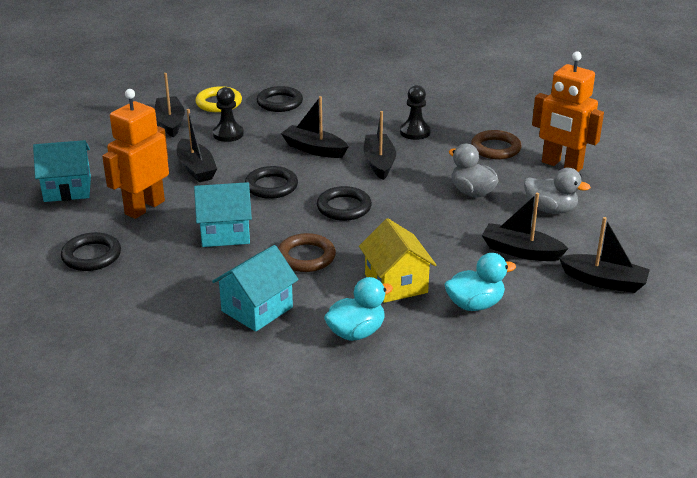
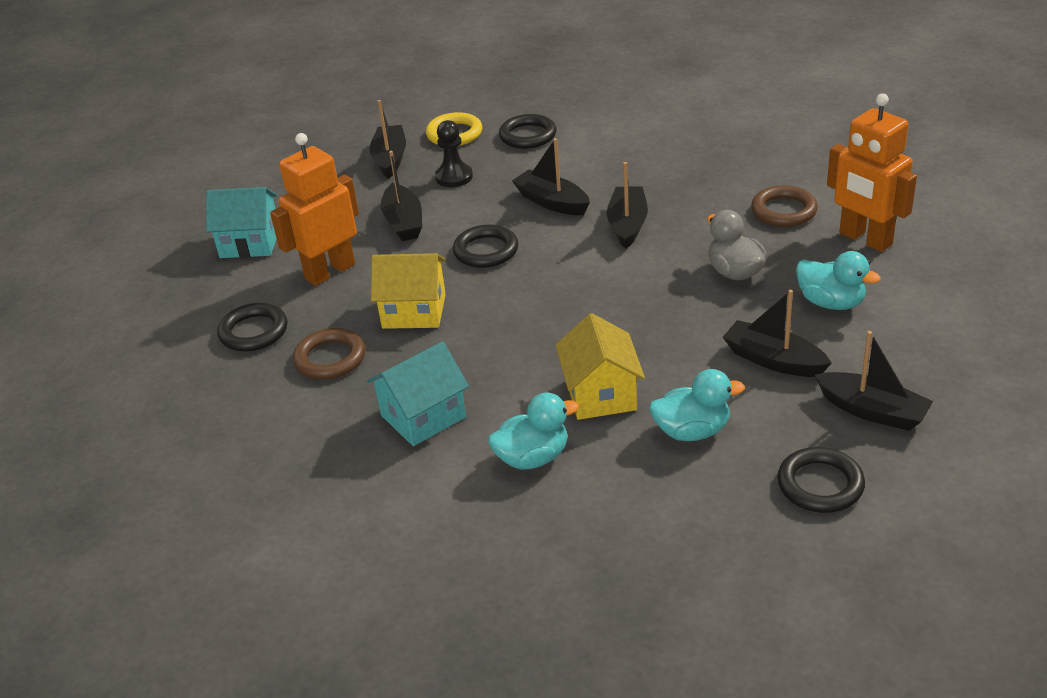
camera: 15 degrees right, 5 degrees up
turquoise house [194,182,252,247] -> yellow house [371,253,446,329]
brown ring [278,233,336,272] -> brown ring moved to [293,328,365,379]
black ring [317,186,372,221] -> black ring moved to [777,447,865,513]
black pawn [400,85,431,140] -> none
grey duck [524,168,591,214] -> turquoise duck [796,251,881,310]

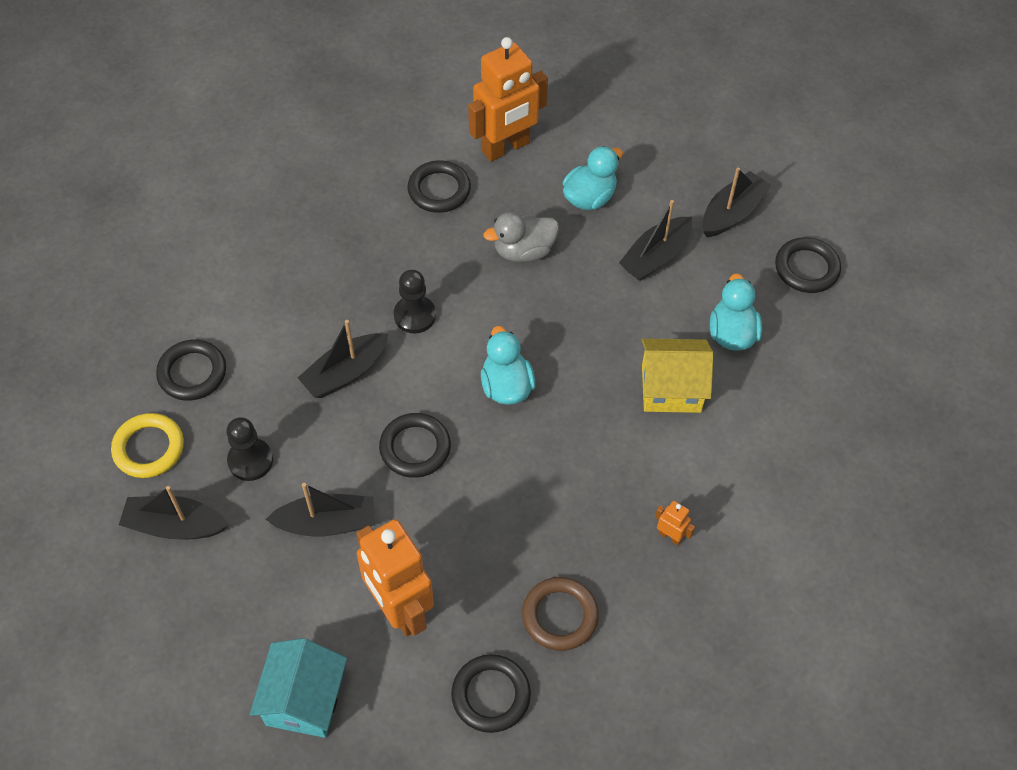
camera: 85 degrees left, 20 degrees up
turquoise house [367,341,469,446] -> orange robot [655,501,695,545]
yellow house [371,253,446,329] -> none
turquoise duck [488,393,579,470] -> turquoise duck moved to [481,326,536,405]
black boat [607,162,648,249] -> black pawn [394,270,436,333]
brown ring [751,185,818,227] -> black ring [407,160,471,213]

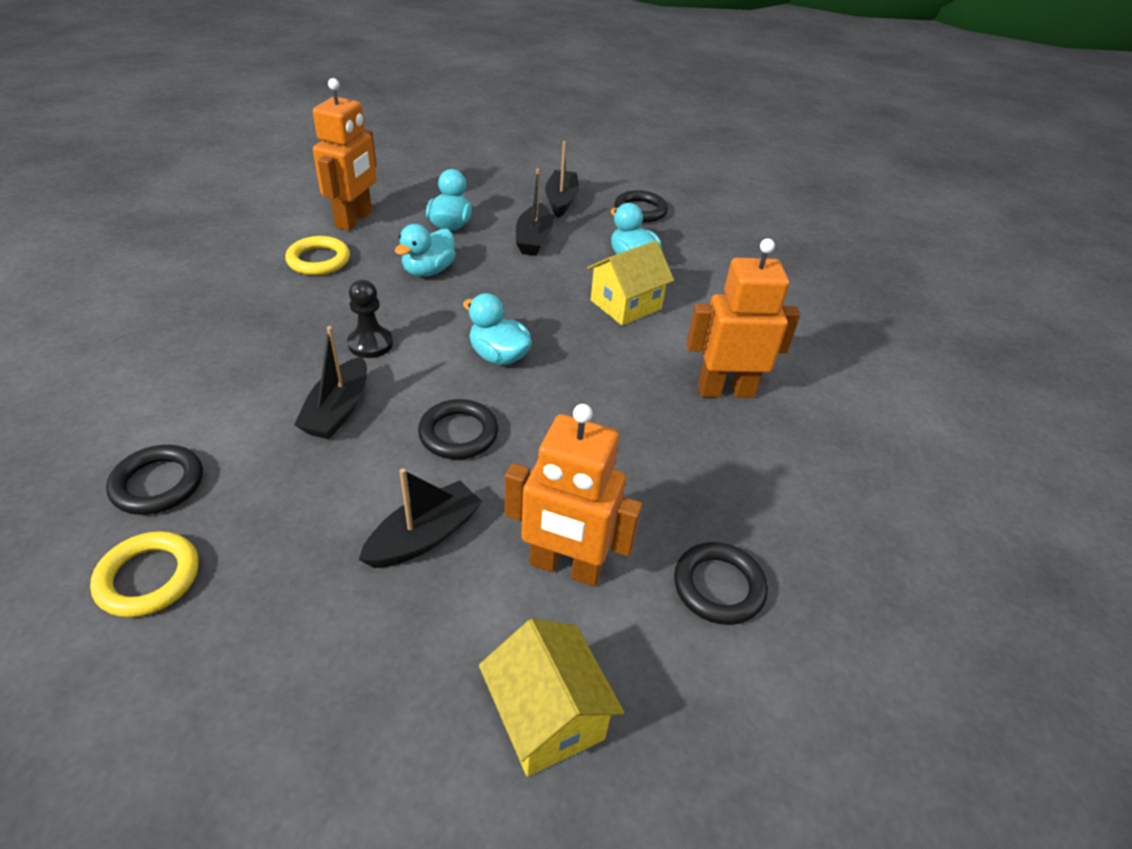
camera: 40 degrees left, 15 degrees down
black boat [119,486,229,540] -> none
black pawn [226,417,273,481] -> none
turquoise house [250,638,347,738] -> yellow house [479,619,624,777]
black ring [407,160,471,213] -> yellow ring [285,236,350,275]
grey duck [483,212,559,262] -> turquoise duck [395,224,456,277]
brown ring [522,577,599,651] -> none
orange robot [655,501,695,545] -> orange robot [686,239,800,398], size x2.43

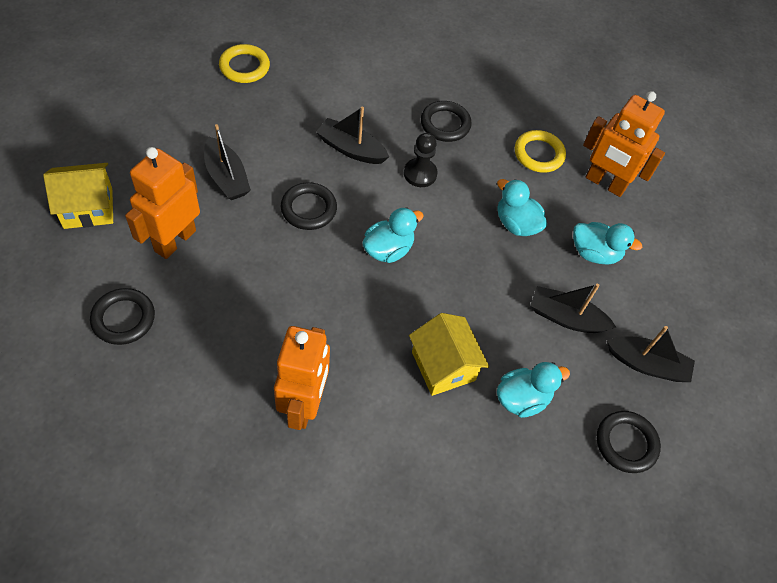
camera: 100 degrees right, 15 degrees up
black ring [106,445,203,515] -> black ring moved to [421,101,472,142]

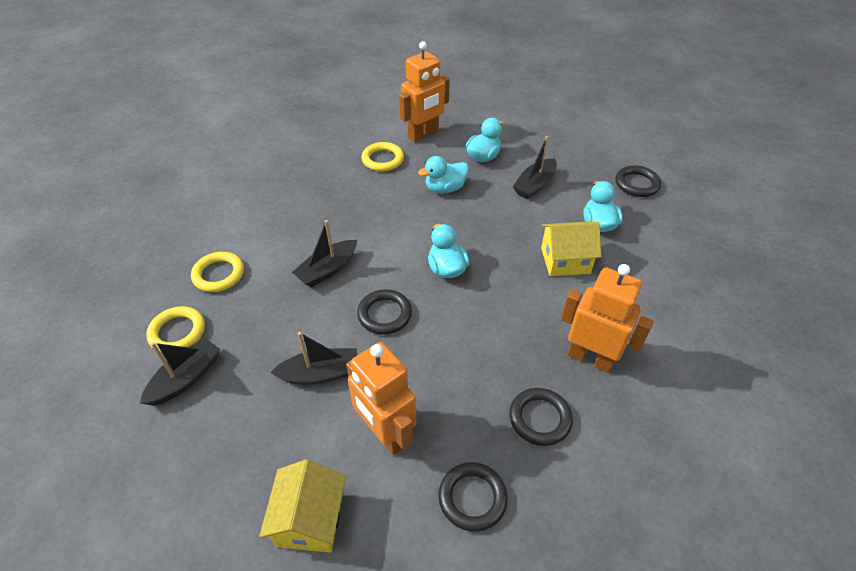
camera: 65 degrees left, 10 degrees down
black pawn [404,133,438,187] -> none
black ring [421,101,472,142] -> black ring moved to [509,388,573,446]
black boat [607,326,695,382] -> black boat moved to [140,337,220,406]
none -> yellow ring [191,252,244,292]

